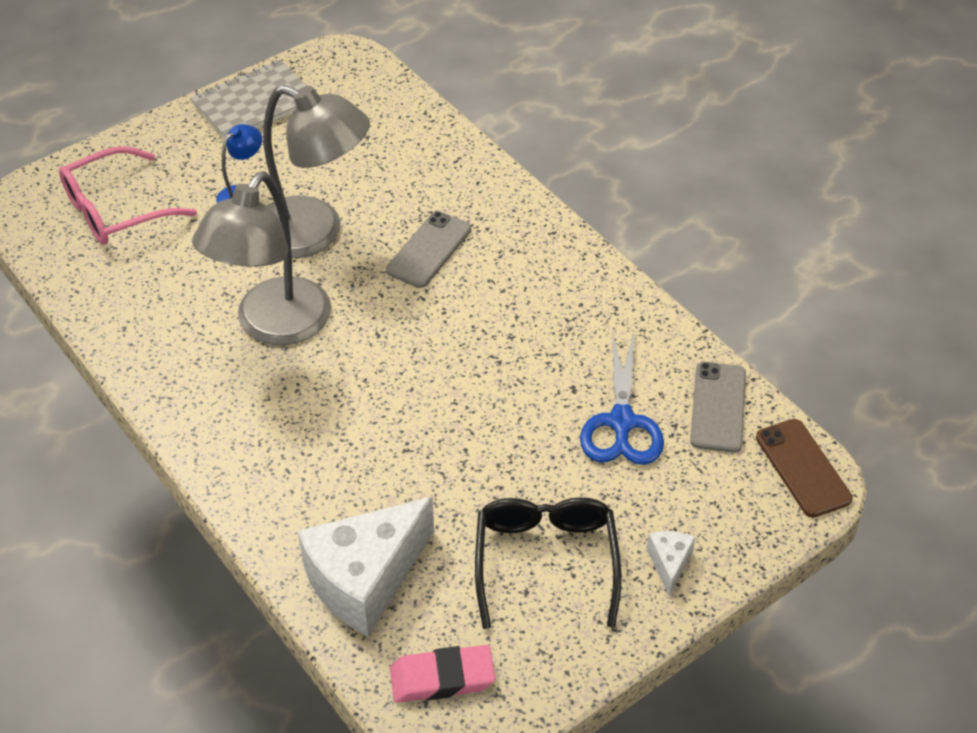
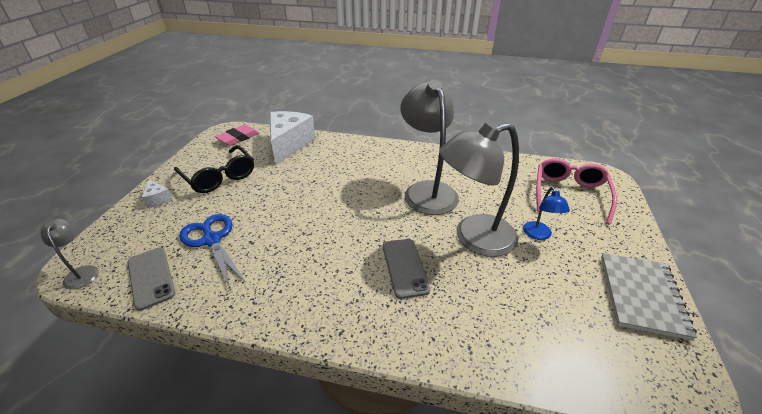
camera: 140 degrees right, 10 degrees down
brown phone [756,419,853,517] -> grey lamp [41,219,99,290]

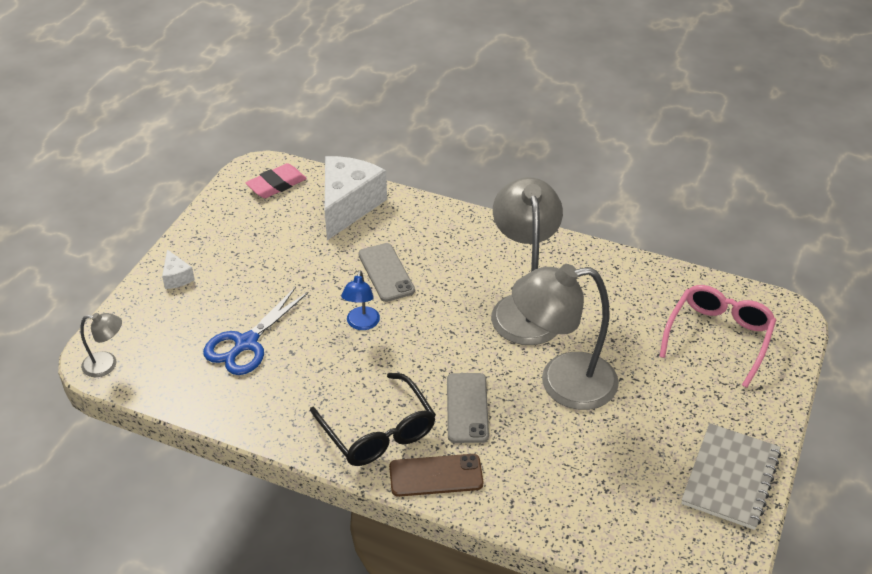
camera: 10 degrees right, 5 degrees up
grey lamp [41,219,99,290] -> grey lamp turned 105 degrees clockwise [80,313,122,377]
grey phone [127,248,175,311] -> grey phone moved to [358,243,415,302]
black glasses [174,145,254,193] -> black glasses moved to [310,373,436,466]
blue scissors [179,214,246,288] -> blue scissors turned 120 degrees counterclockwise [203,287,309,375]
blue lamp [523,187,570,240] -> blue lamp moved to [341,270,380,330]
none -> brown phone [389,454,483,497]

